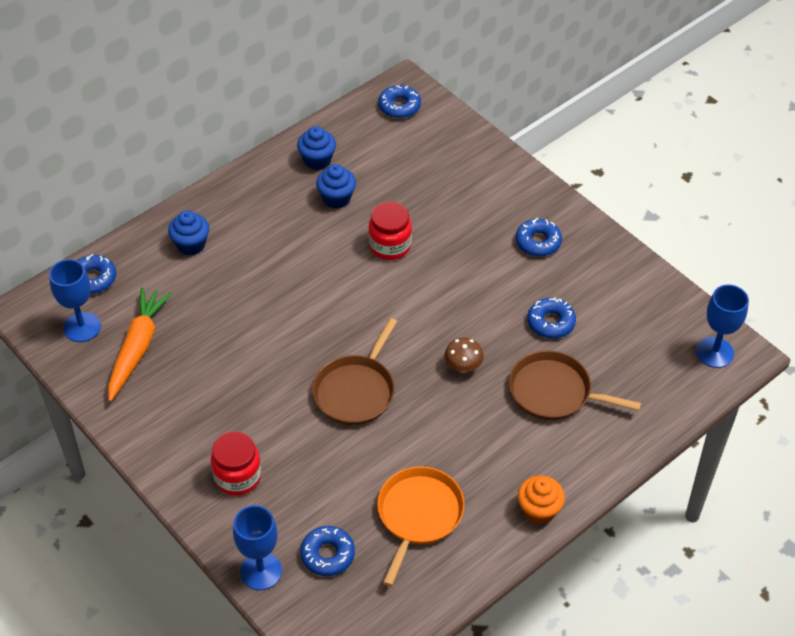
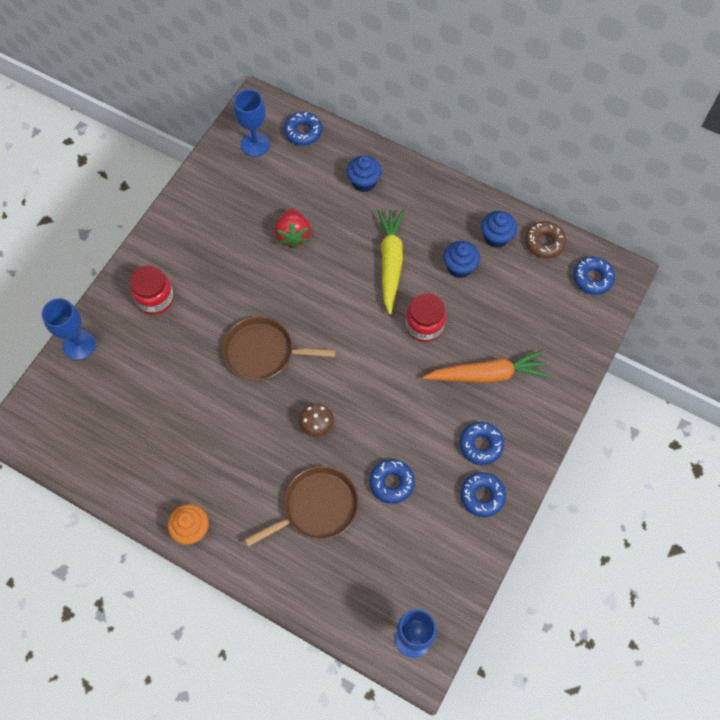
camera: 70 degrees right, 15 degrees up
orange carrot [108,287,172,402] -> orange carrot moved to [423,350,549,383]
blue donut [300,526,355,576] -> blue donut moved to [460,472,506,517]
orange pan [377,466,465,587] -> none
brown pan [509,350,641,420] -> brown pan turned 60 degrees clockwise [244,466,359,547]
none -> red strawberry [275,208,311,248]
none -> yellow carrot [377,209,404,315]
none -> brown donut [525,221,566,258]

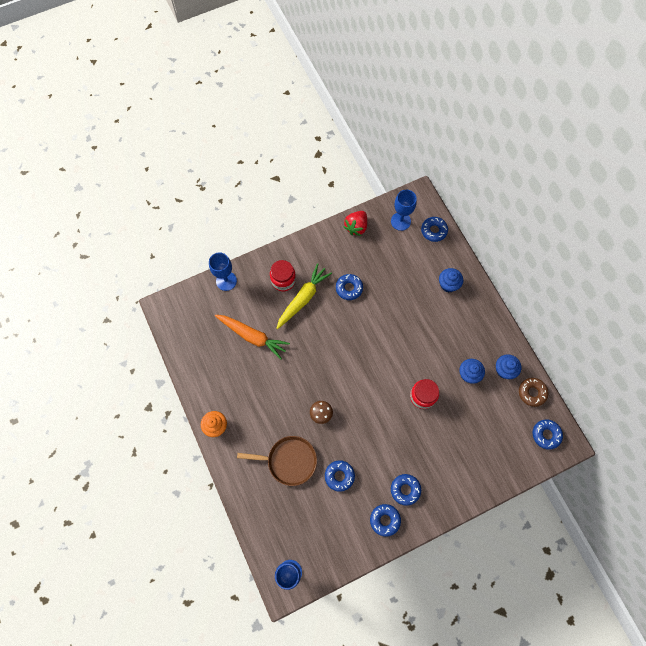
camera: 35 degrees right, 5 degrees up
brown pan [222,316,336,381] -> none
red strawberry [275,208,311,248] -> red strawberry moved to [344,211,367,236]
yellow carrot [377,209,404,315] -> yellow carrot moved to [276,263,332,329]
orange carrot [423,350,549,383] -> orange carrot moved to [215,315,290,359]
none -> blue donut [336,274,363,300]

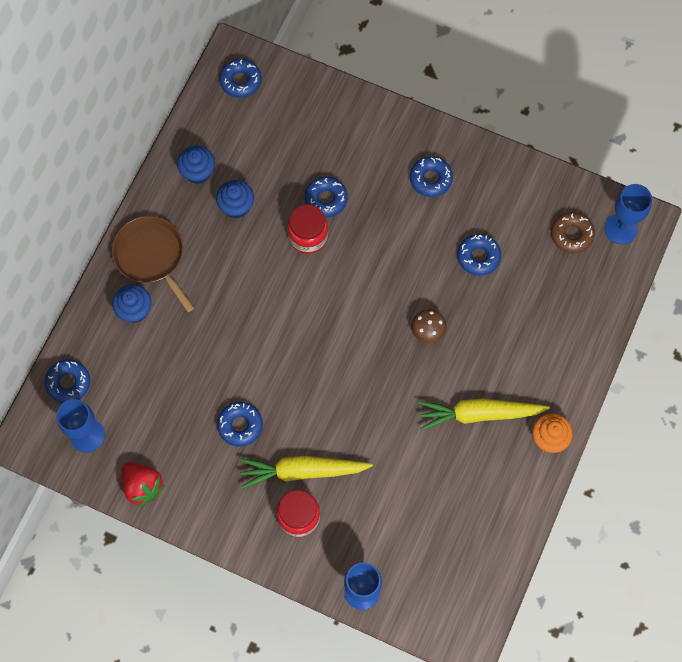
camera: 130 degrees left, 0 degrees up
orange carrot [215,315,290,359] -> none
brown pan [237,436,317,486] -> brown pan moved to [112,216,194,312]
red strawberry [344,211,367,236] -> red strawberry turned 60 degrees clockwise [122,462,165,507]
blue donut [370,504,401,537] -> blue donut moved to [304,176,348,217]
brown donut [519,378,548,407] -> brown donut moved to [551,212,595,254]
none -> yellow carrot [418,398,550,431]

